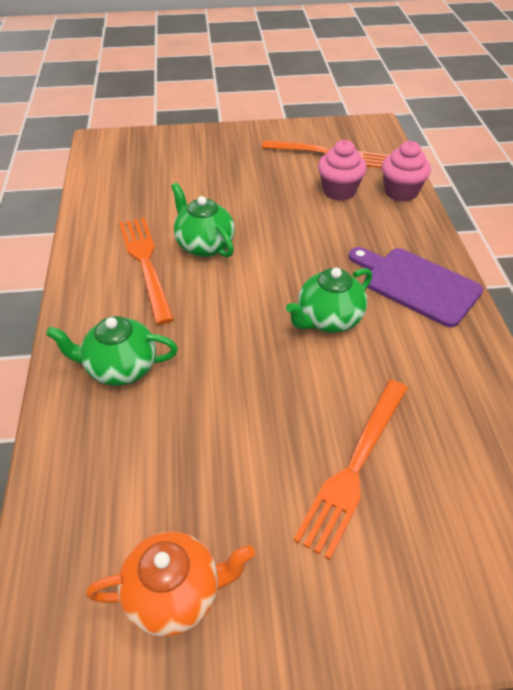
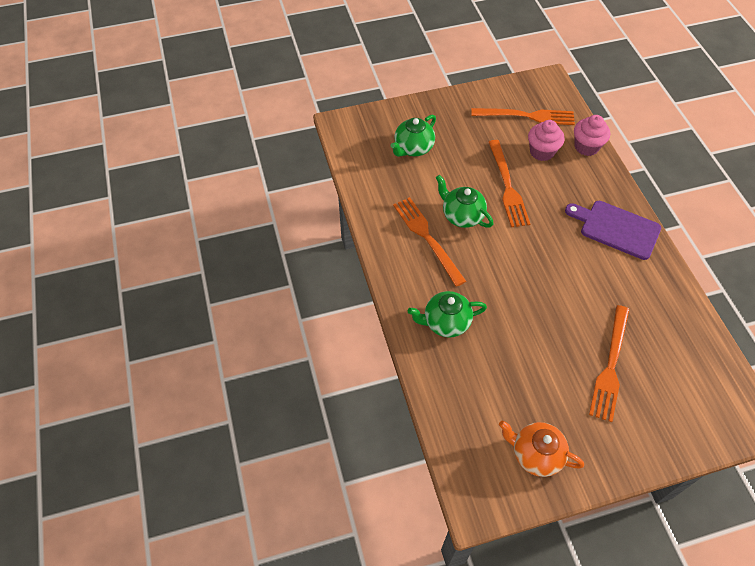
camera: 10 degrees left, 10 degrees up
orange teapot [86,531,255,637] -> orange teapot turned 135 degrees counterclockwise [499,420,584,477]
green teapot [286,268,372,333] -> green teapot moved to [391,114,436,157]
none -> orange fork [488,140,530,227]

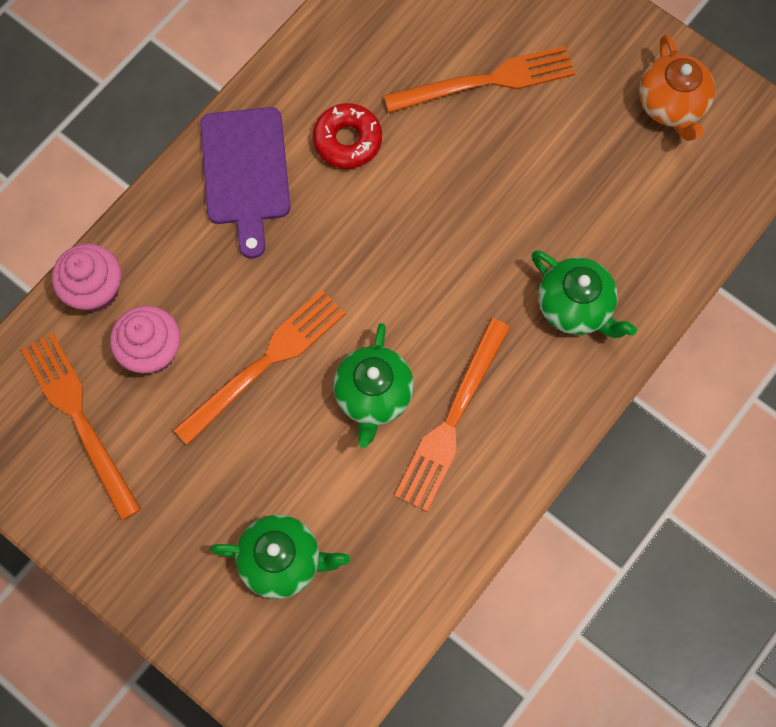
camera: 125 degrees left, 15 degrees up
none -> red donut [313,103,382,168]

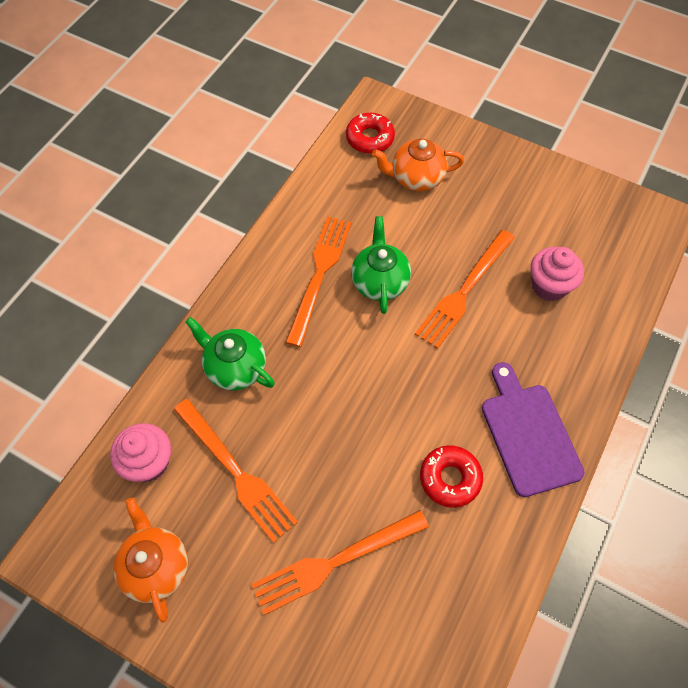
camera: 170 degrees right, 10 degrees down
orange fork [21,332,141,521] -> orange fork moved to [173,399,298,543]
pink cupcake [52,244,121,312] -> pink cupcake moved to [110,423,171,482]
green teapot [210,515,350,599] -> orange teapot [372,139,464,191]
none -> red donut [346,113,395,154]

